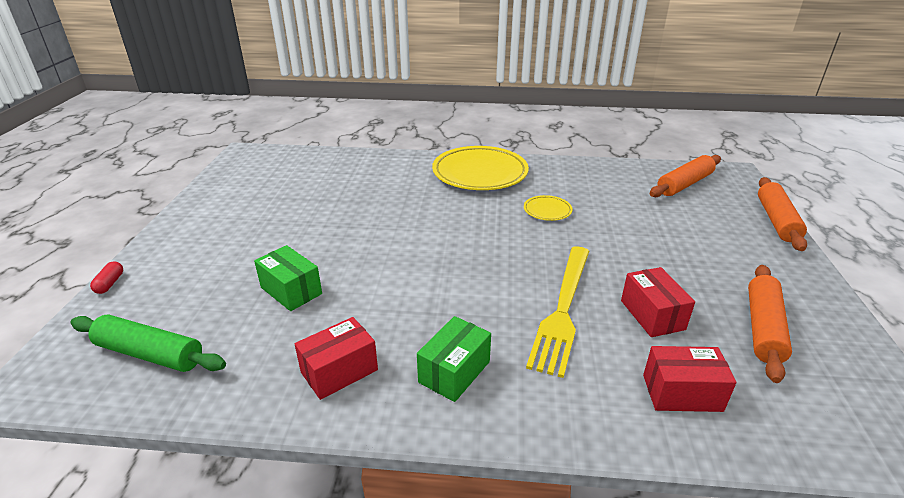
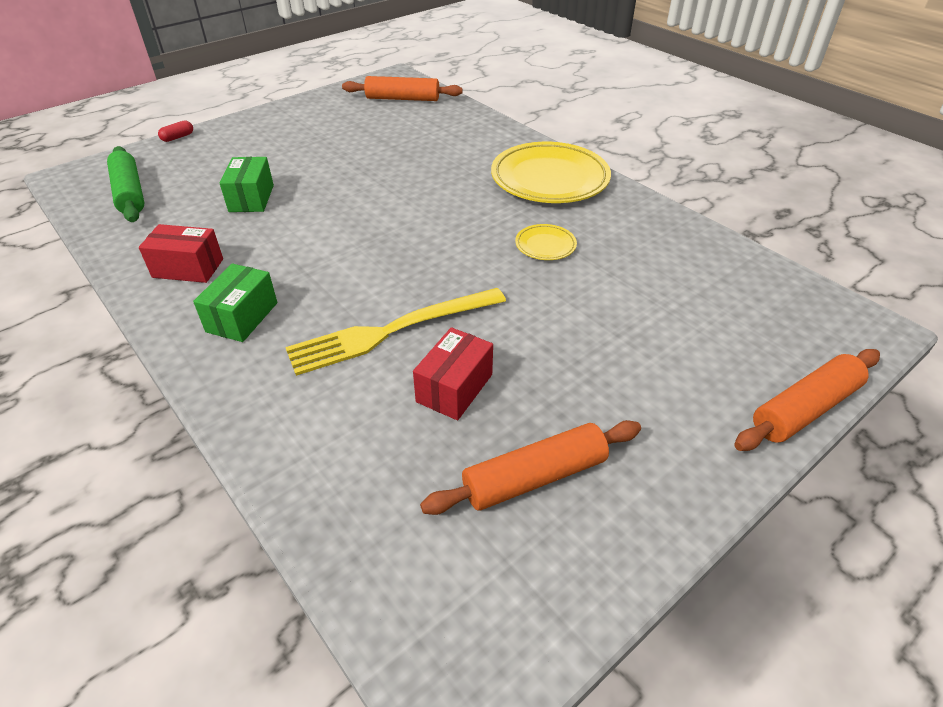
camera: 45 degrees right, 10 degrees up
green box [417,316,491,402] -> green box turned 60 degrees counterclockwise [193,263,277,342]
red box [643,346,737,412] -> none
orange rolling pin [650,155,721,197] -> orange rolling pin moved to [342,76,463,101]

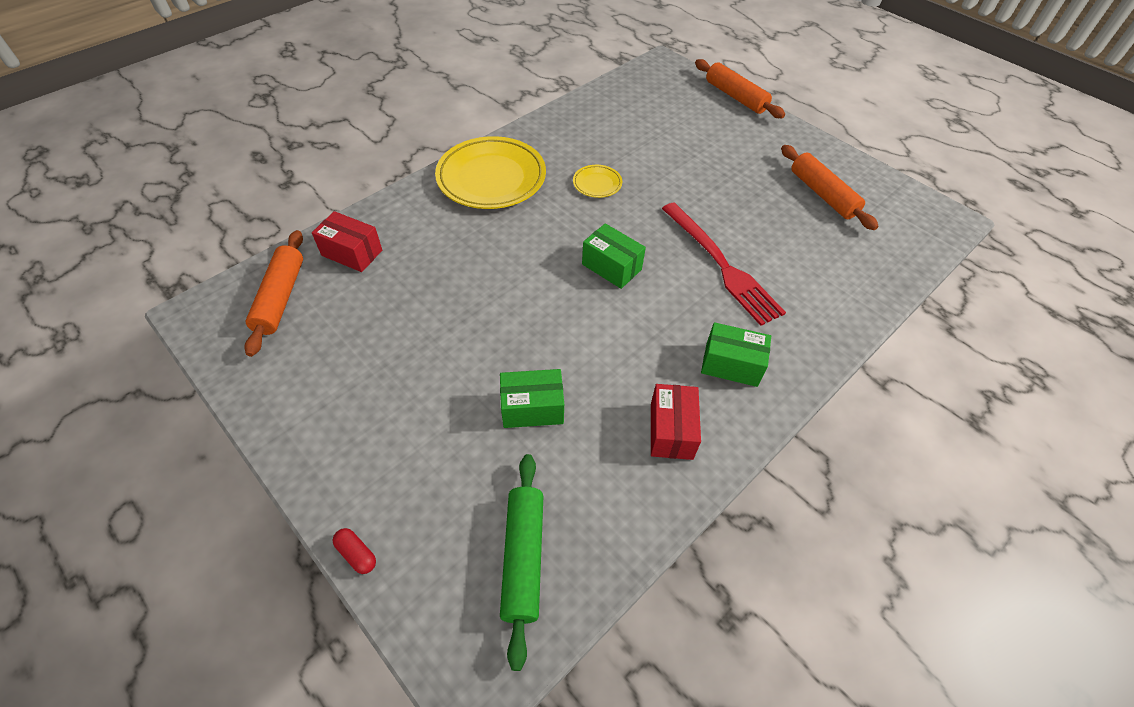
camera: 95 degrees left, 10 degrees up
green rolling pin [107,146,144,222] -> green rolling pin turned 60 degrees counterclockwise [500,454,543,671]
yellow fork [285,288,506,376] -> red fork [662,202,786,326]
red box [413,327,493,420] -> red box moved to [312,211,382,272]
none -> green box [582,223,646,289]

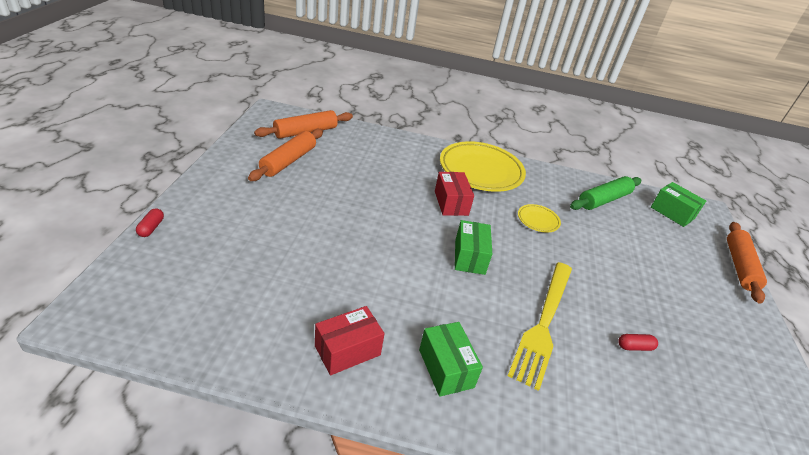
camera: 50 degrees right, 15 degrees down
red box [312,211,382,272] -> red box moved to [435,172,474,216]
green box [500,369,564,428] -> green box moved to [651,182,706,227]
green rolling pin [500,454,543,671] -> green rolling pin moved to [570,176,642,210]
red fork [662,202,786,326] -> yellow fork [508,262,572,391]
orange rolling pin [781,145,879,230] -> orange rolling pin moved to [248,129,323,181]
none -> red capsule [618,334,658,351]

